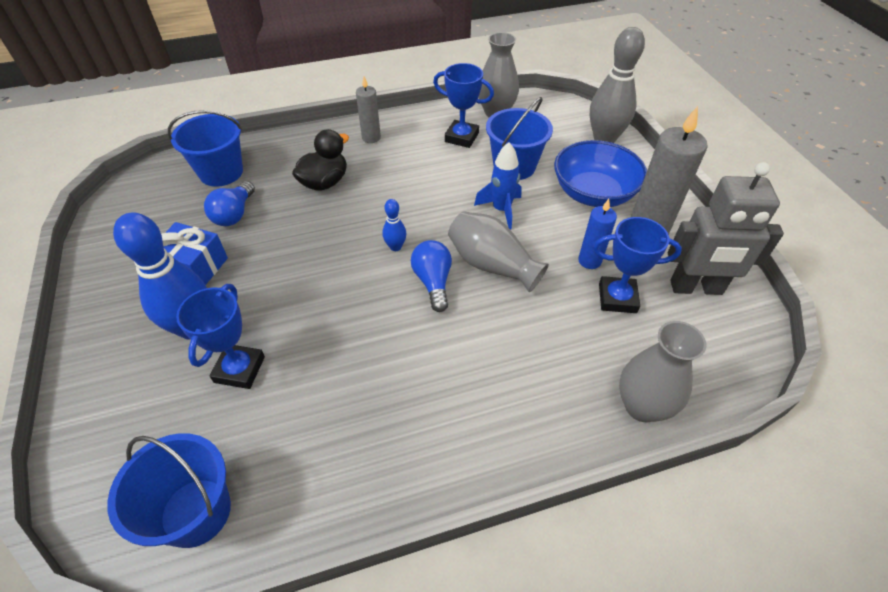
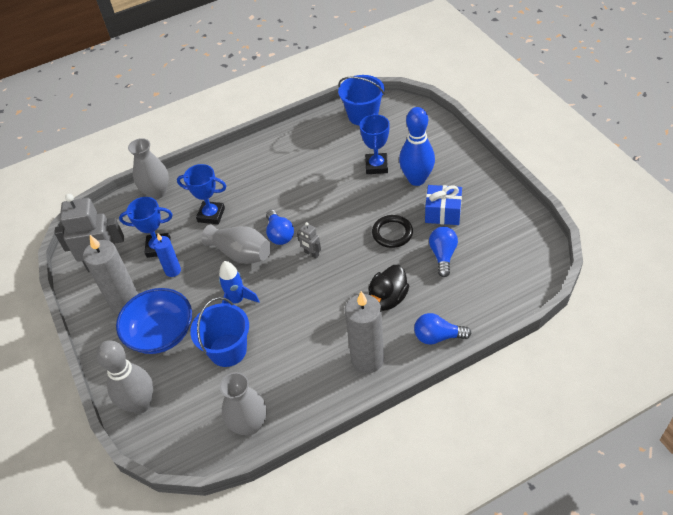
camera: 175 degrees right, 0 degrees up
blue bucket [168,110,243,187] -> none
grey candle [356,77,381,143] -> grey candle [345,291,384,374], size x1.79
blue bowling pin [382,199,406,251] -> grey robot [297,222,321,259]
blue trophy [433,63,494,148] -> blue trophy moved to [177,164,226,224]
none -> black ring [372,215,413,248]
none -> blue light bulb [414,313,471,345]

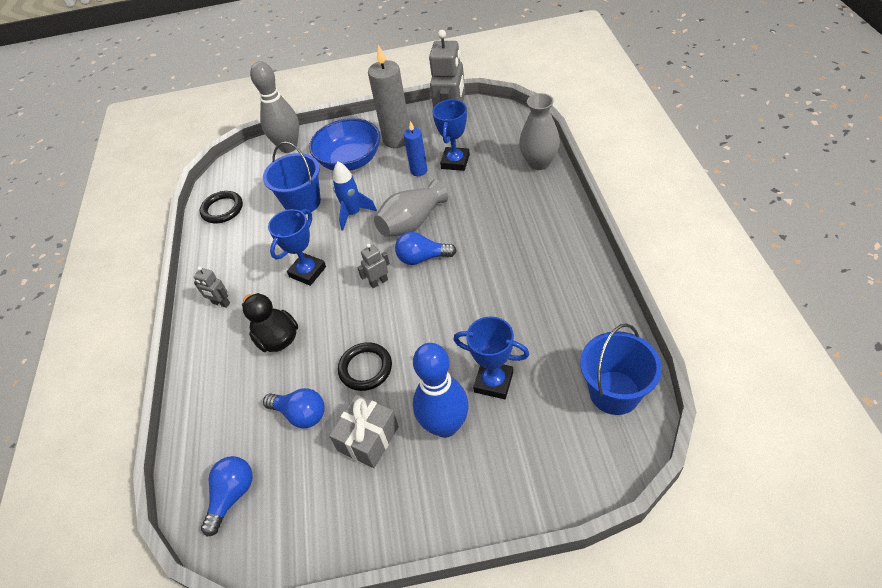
camera: 110 degrees right, 0 degrees up
blue trophy [177,164,226,224] -> blue trophy moved to [268,209,326,286]
grey vase [220,372,267,436] -> black ring [200,191,243,223]
grey candle [345,291,384,374] -> grey robot [194,266,230,308]
blue light bulb [414,313,471,345] -> blue light bulb moved to [201,456,253,537]
blue gift [425,185,462,225] -> grey gift [329,395,399,468]

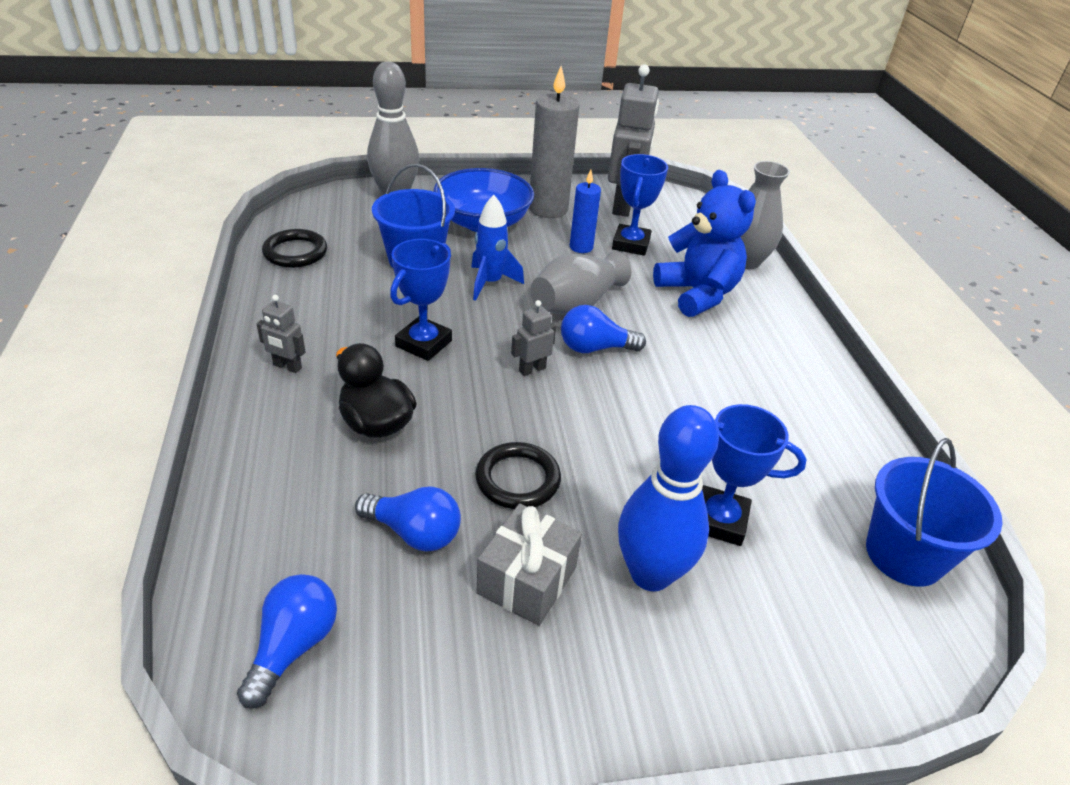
camera: 10 degrees left, 10 degrees down
none -> blue teddy bear [653,170,756,317]

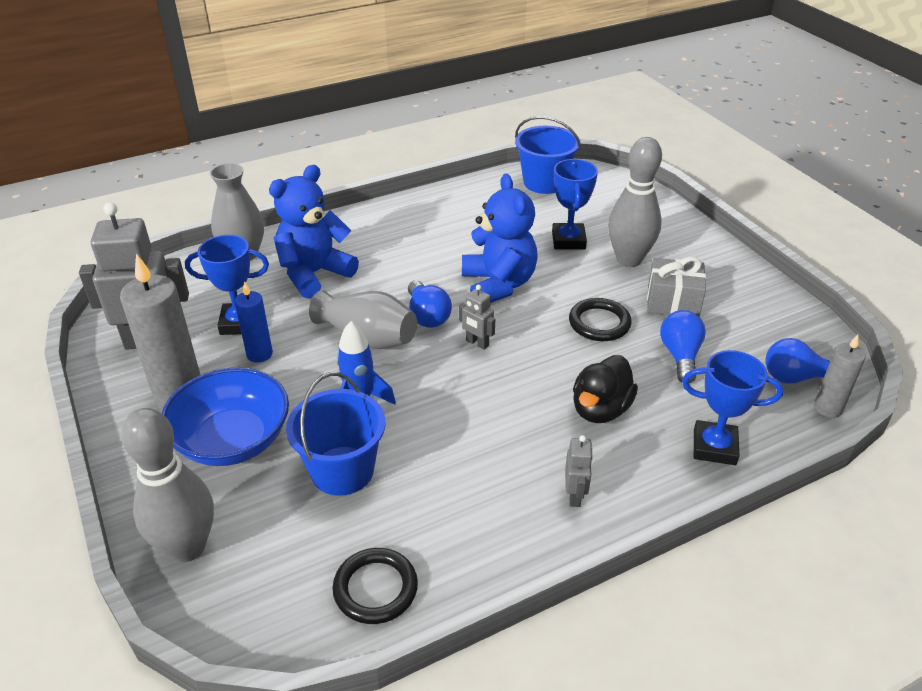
camera: 105 degrees left, 0 degrees up
blue trophy [390,239,452,361] -> blue trophy moved to [682,350,783,465]
blue bowling pin [618,405,719,591] -> grey bowling pin [608,137,662,267]
none -> blue teddy bear [462,174,538,303]
none -> grey candle [814,334,866,418]

